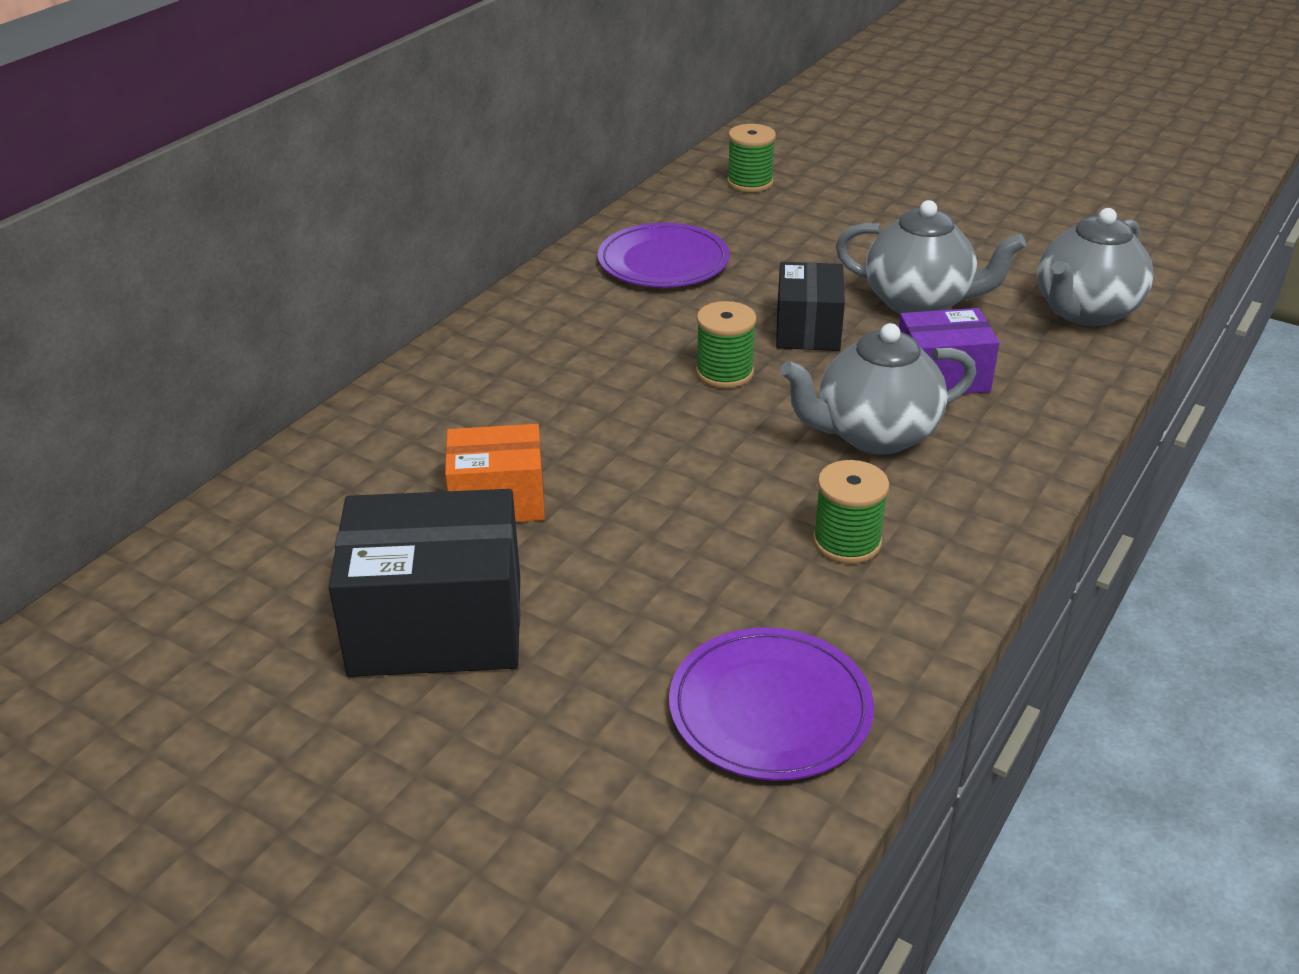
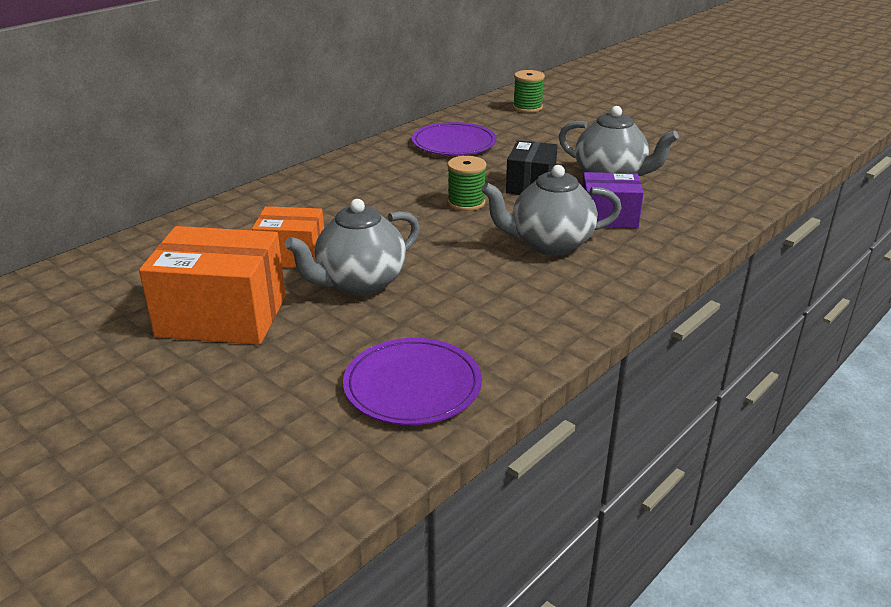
camera: 10 degrees right, 5 degrees down
black box [328,489,520,677] -> orange box [139,226,286,345]
green spool [813,460,889,564] -> none
grey teapot [1037,208,1154,326] -> grey teapot moved to [284,199,420,296]

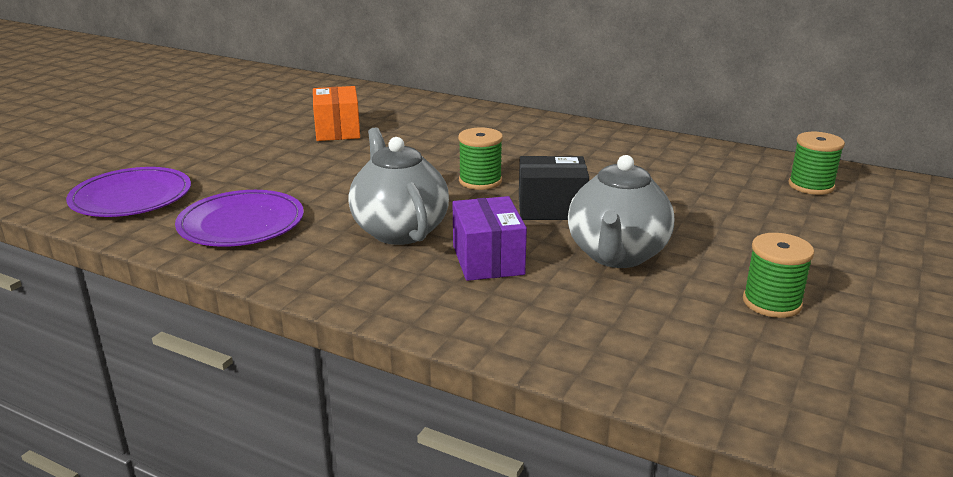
camera: 75 degrees right, 5 degrees down
orange box [139,226,286,345] -> none
grey teapot [284,199,420,296] -> none
purple plate [412,122,497,155] -> purple plate moved to [175,190,304,247]
none -> green spool [743,233,814,318]

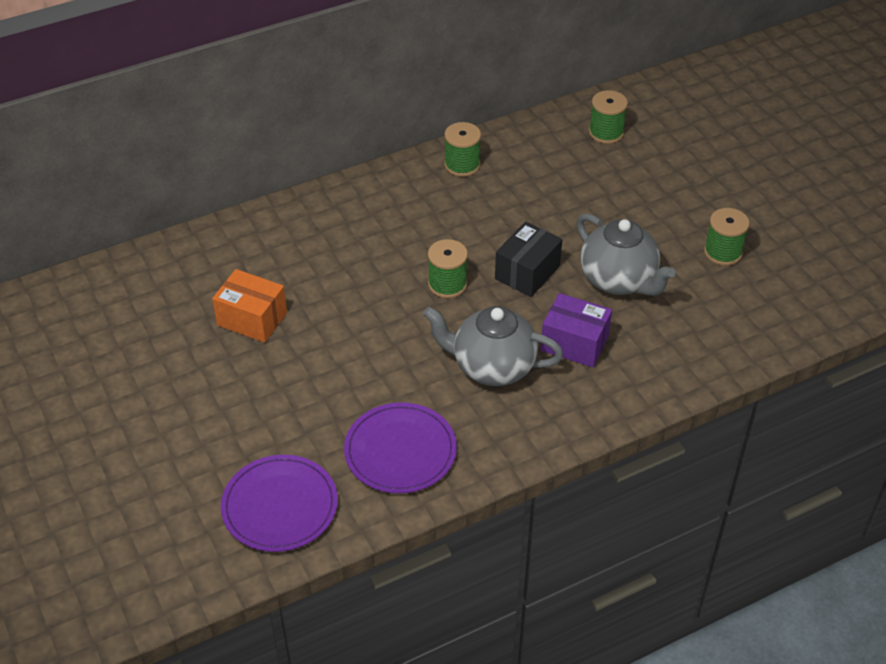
camera: 55 degrees left, 20 degrees up
none -> green spool [444,122,481,177]

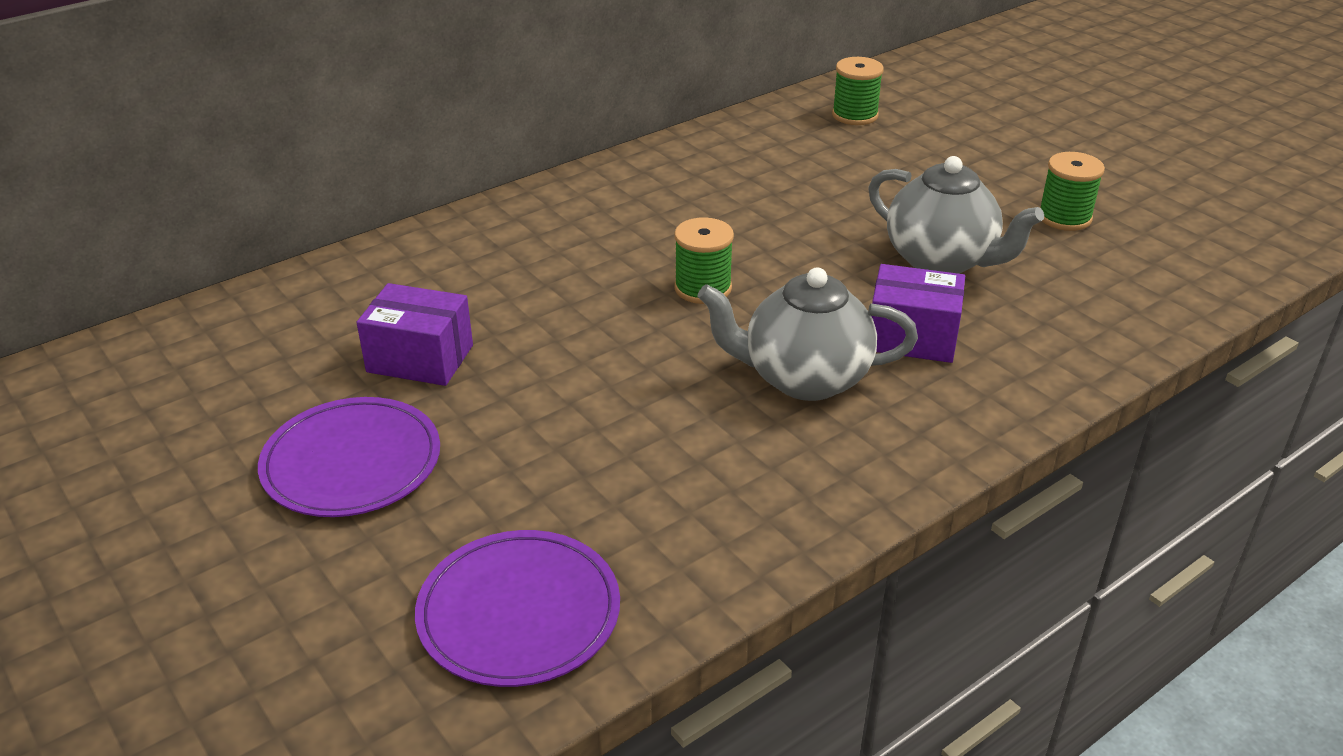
camera: 10 degrees left, 10 degrees down
orange box [212,269,287,343] -> purple box [357,283,473,386]
purple plate [344,402,457,494] -> purple plate moved to [258,397,440,517]
green spool [444,122,481,177] -> none
black box [495,222,562,297] -> none

